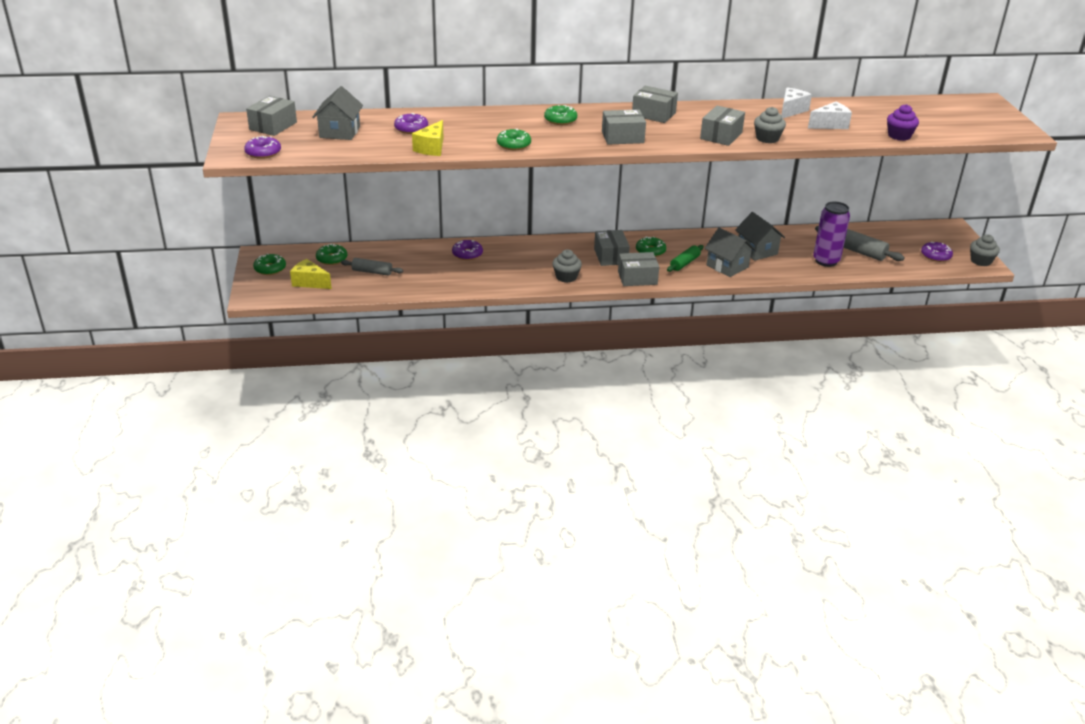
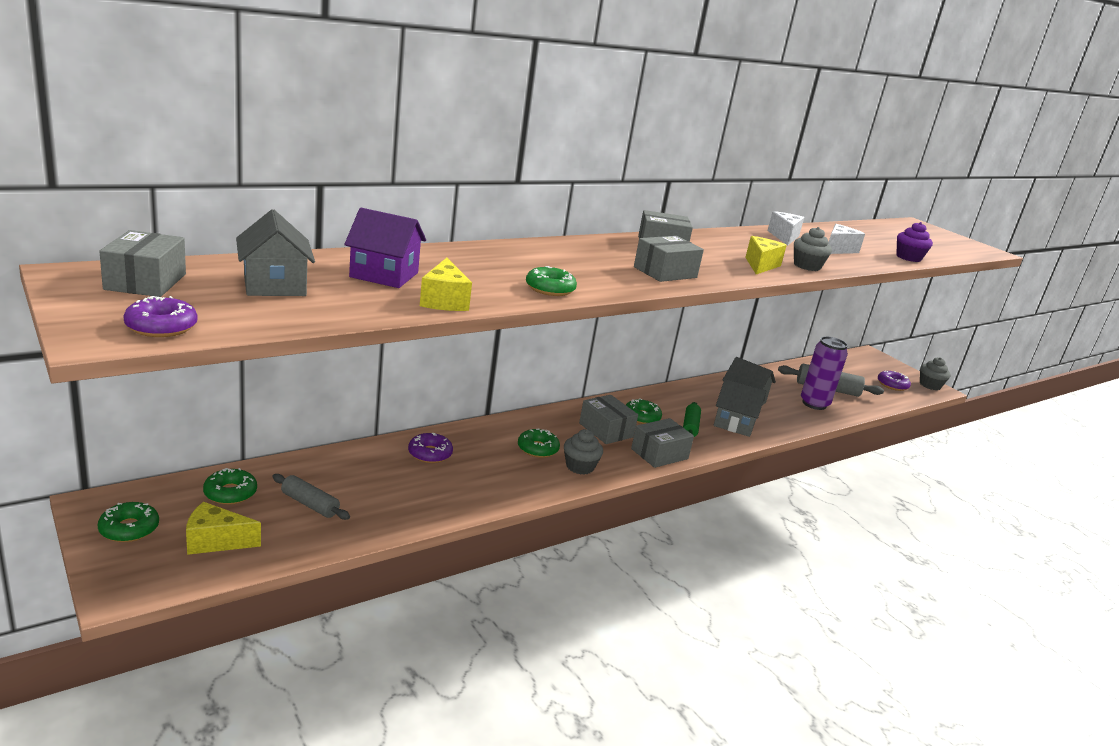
camera: 30 degrees left, 10 degrees down
grey rolling pin [341,258,403,276] -> grey rolling pin turned 45 degrees clockwise [272,474,350,520]
purple donut [394,113,428,134] -> purple house [344,208,426,288]
green donut [544,105,577,125] -> green donut moved to [518,429,560,458]
grey box [700,105,745,146] -> yellow cheese [745,236,787,274]

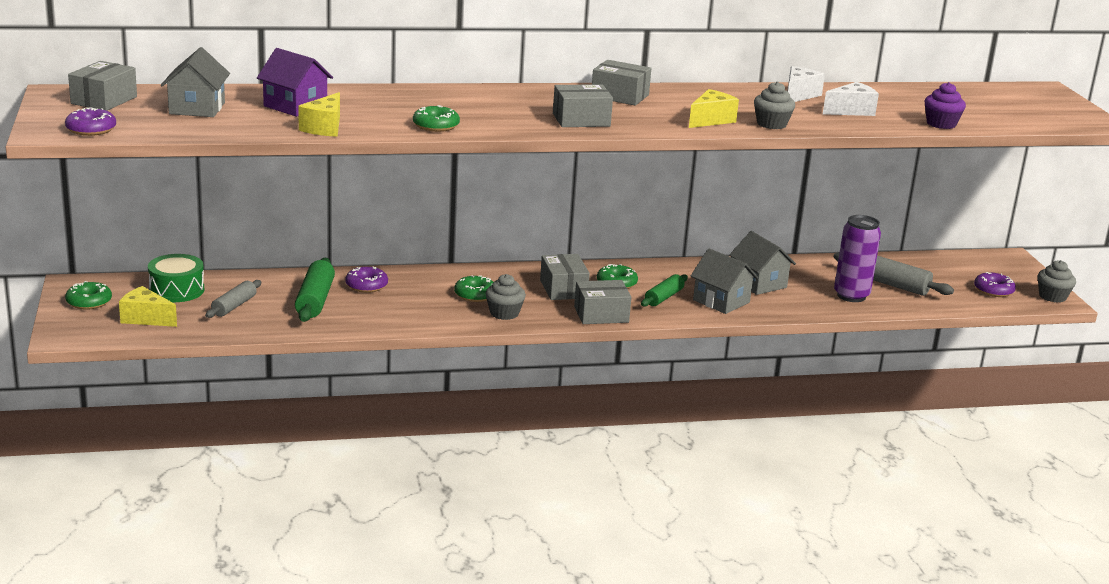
camera: 25 degrees right, 0 degrees up
green donut [203,468,257,505] -> green drum [148,254,204,302]
grey rolling pin [272,474,350,520] -> grey rolling pin turned 60 degrees clockwise [205,280,261,318]
none -> green rolling pin [295,258,335,322]

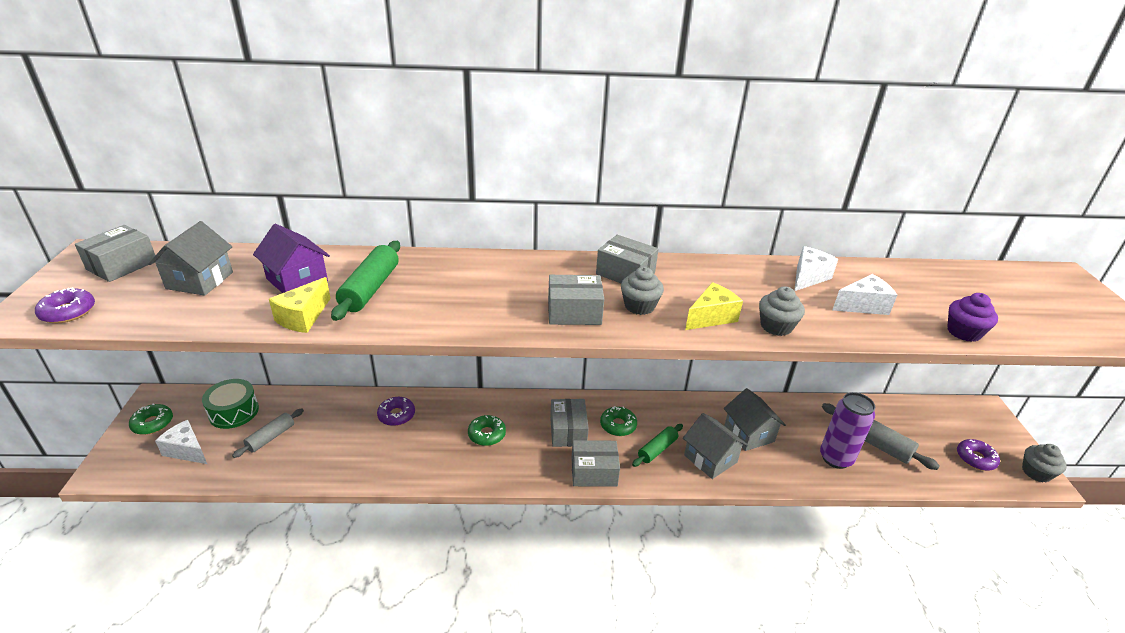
camera: 10 degrees right, 10 degrees up
yellow cheese [119,286,177,327] -> white cheese [155,420,207,464]
green rolling pin [295,258,335,322] -> green rolling pin moved to [331,241,400,321]
green donut [413,105,460,132] -> none
grey cupcake [485,274,526,320] -> grey cupcake moved to [621,267,664,315]

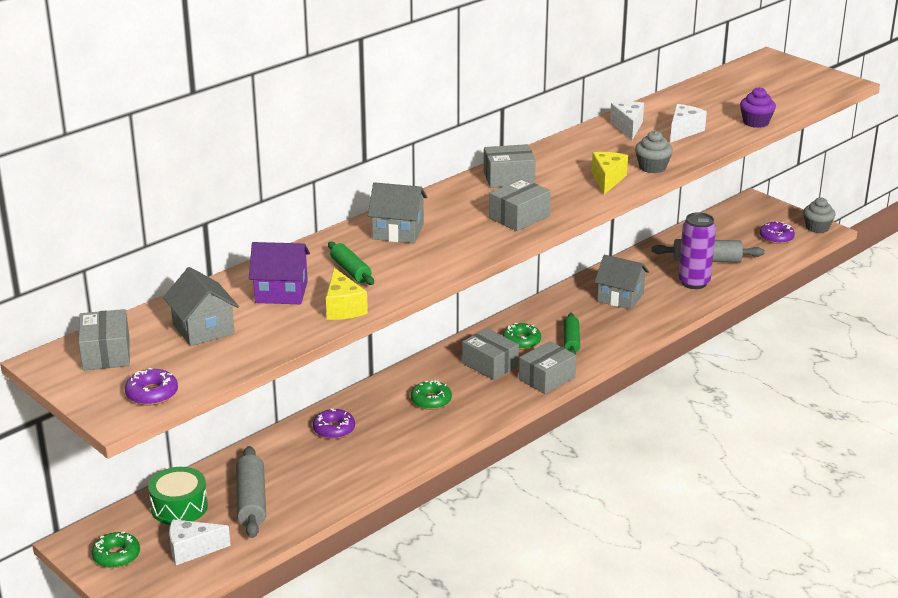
camera: 40 degrees left, 5 degrees down
grey rolling pin [232,408,304,458] -> grey rolling pin [236,446,266,538], size x1.53
green rolling pin [331,241,400,321] -> green rolling pin [328,242,374,285], size x0.65
grey cupcake [621,267,664,315] -> none
grey house [683,413,748,479] -> grey house moved to [368,182,427,243]

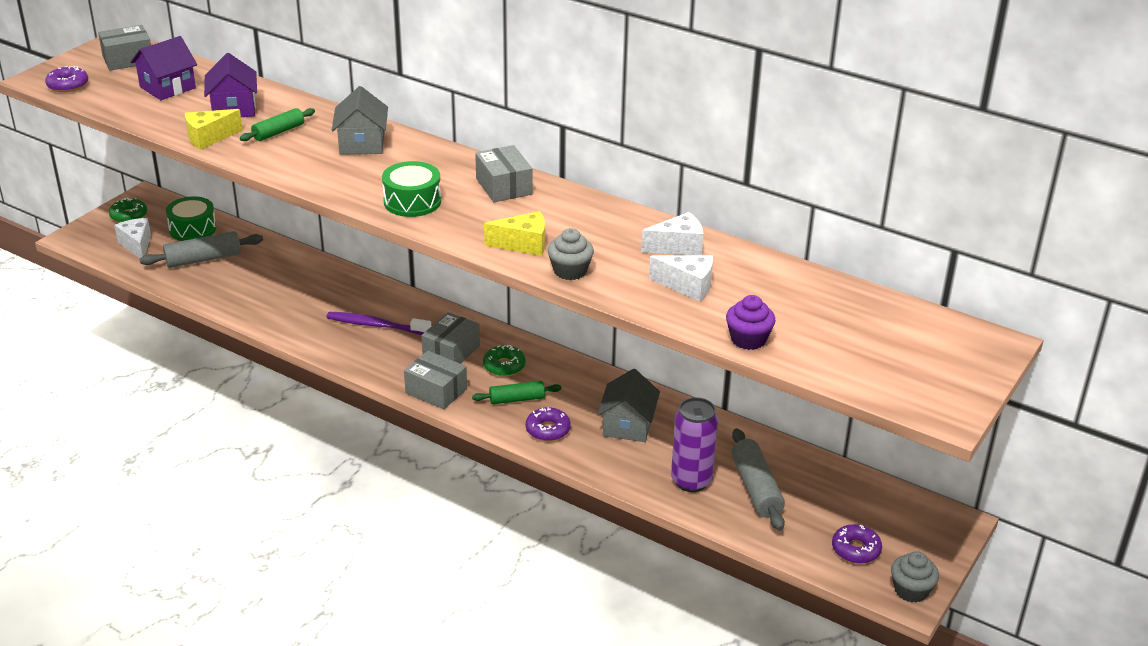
camera: 75 degrees right, 5 degrees up
grey house [163,267,239,346] -> purple house [131,36,197,100]
purple donut [313,409,355,439] -> purple donut moved to [526,407,571,441]
green donut [411,380,452,410] -> purple toothbrush [326,312,431,335]
grey box [489,178,551,231] -> green drum [382,161,441,217]

